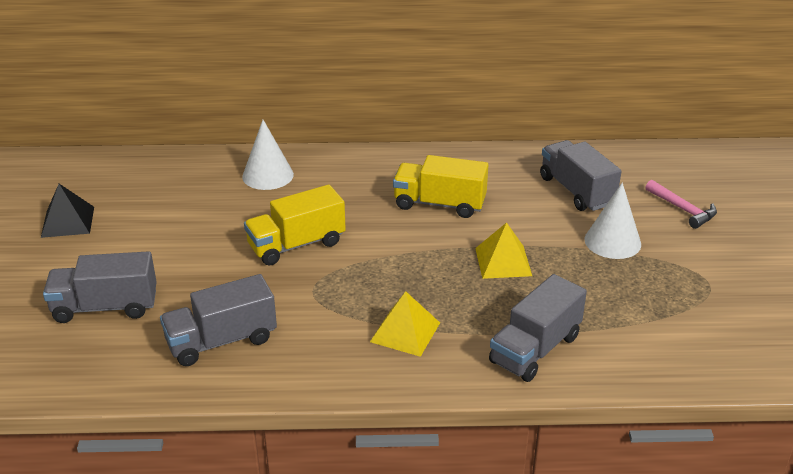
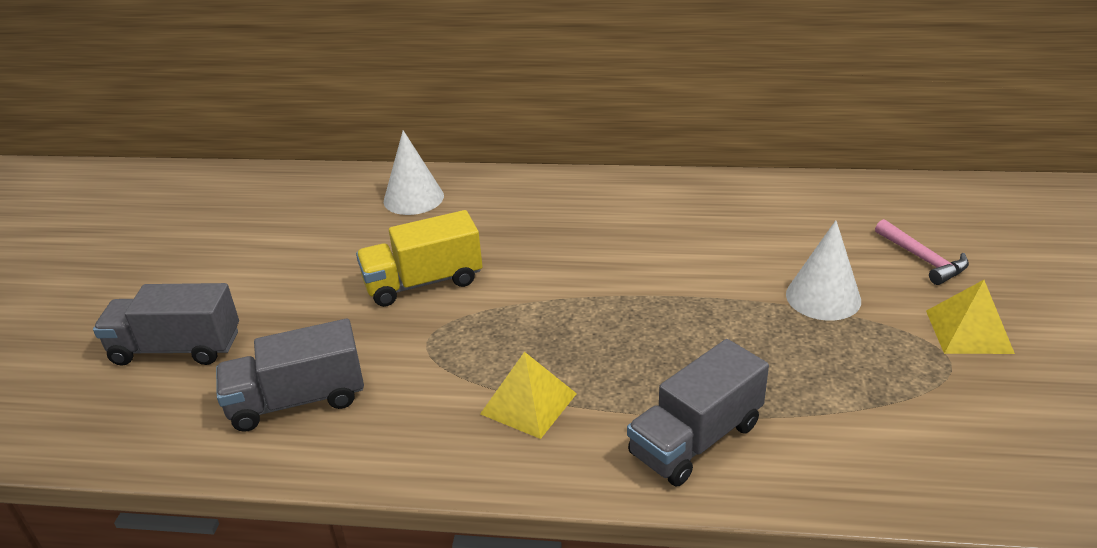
camera: 10 degrees right, 0 degrees up
black pyramid [41,184,94,238] -> none
yellow truck [393,155,488,218] -> none
yellow pyramid [475,222,532,279] -> yellow pyramid moved to [926,280,1015,354]
grey truck [540,140,622,211] -> none

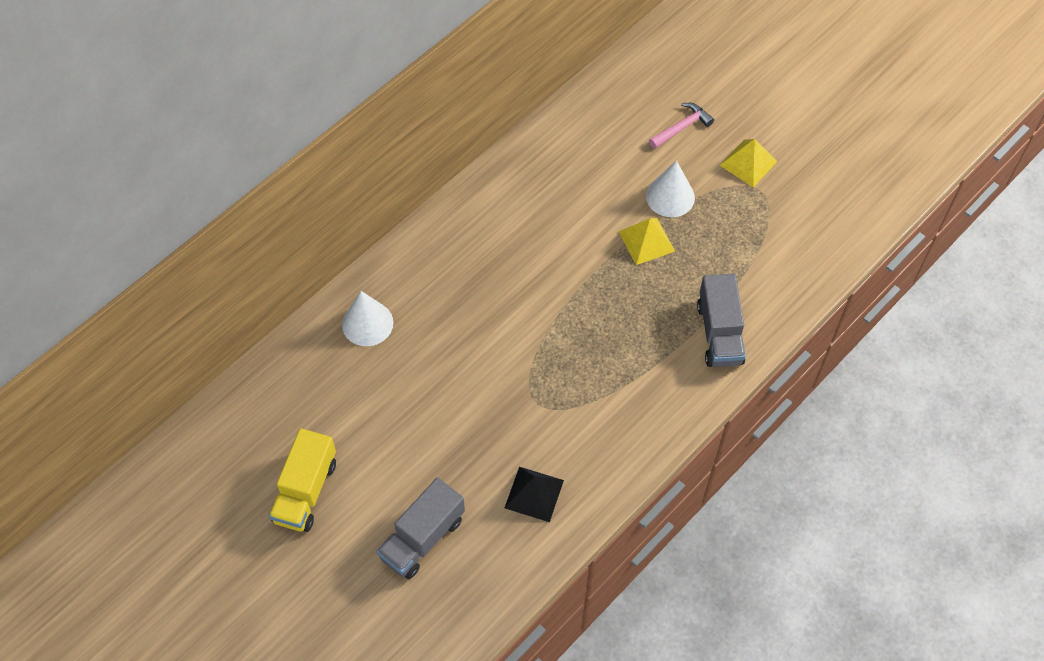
camera: 55 degrees left, 25 degrees up
grey truck [216,319,364,432] -> black pyramid [505,467,564,522]
yellow truck [356,210,482,307] -> yellow truck moved to [269,428,336,532]
yellow pyramid [480,352,577,439] -> yellow pyramid moved to [618,218,675,265]
pink hammer [875,219,969,285] -> pink hammer turned 45 degrees counterclockwise [649,103,714,149]

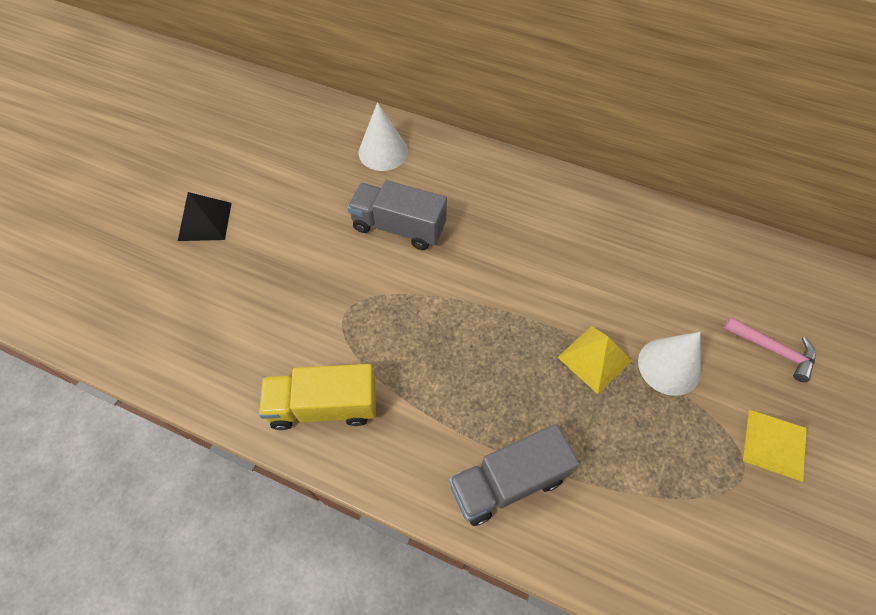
camera: 70 degrees right, 0 degrees up
yellow truck [269,428,336,532] -> yellow truck moved to [259,364,376,430]
grey truck [376,477,465,579] -> grey truck moved to [347,180,447,250]
black pyramid [505,467,564,522] -> black pyramid moved to [178,192,232,241]

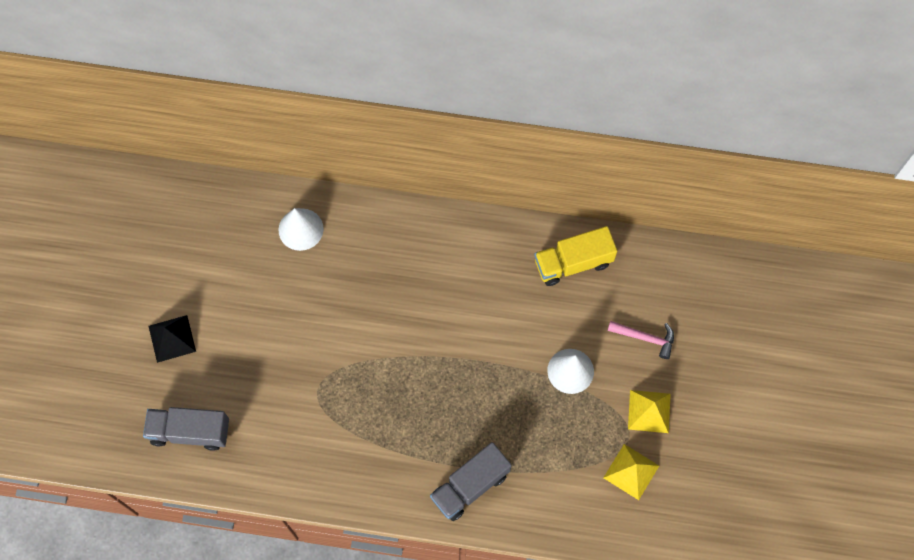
camera: 15 degrees left, 10 degrees up
yellow truck [259,364,376,430] -> yellow truck moved to [534,226,617,286]
grey truck [347,180,447,250] -> grey truck moved to [143,407,229,451]
yellow pyramid [557,326,632,394] -> yellow pyramid moved to [603,444,659,500]

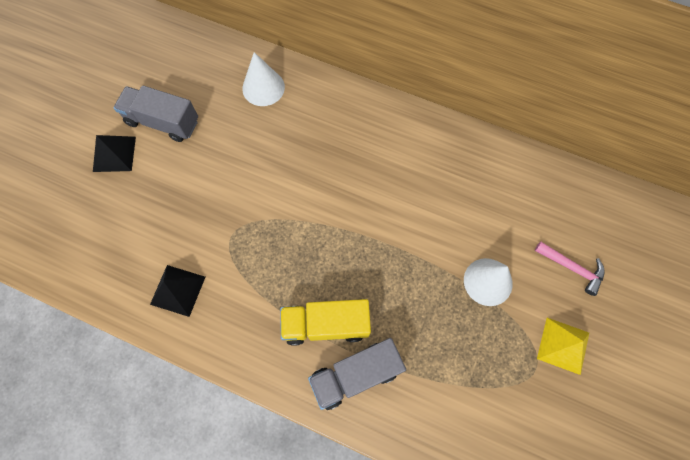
camera: 15 degrees right, 0 degrees up
grey truck [143,407,229,451] -> grey truck moved to [114,86,198,142]
yellow truck [534,226,617,286] -> yellow truck moved to [280,299,371,346]
yellow pyramid [603,444,659,500] -> none
none -> black pyramid [150,265,205,317]

